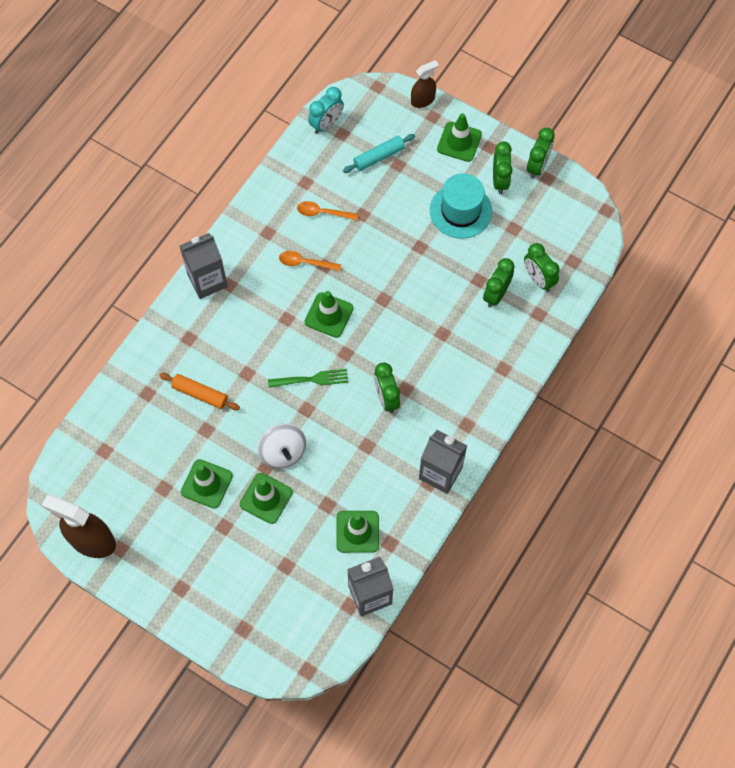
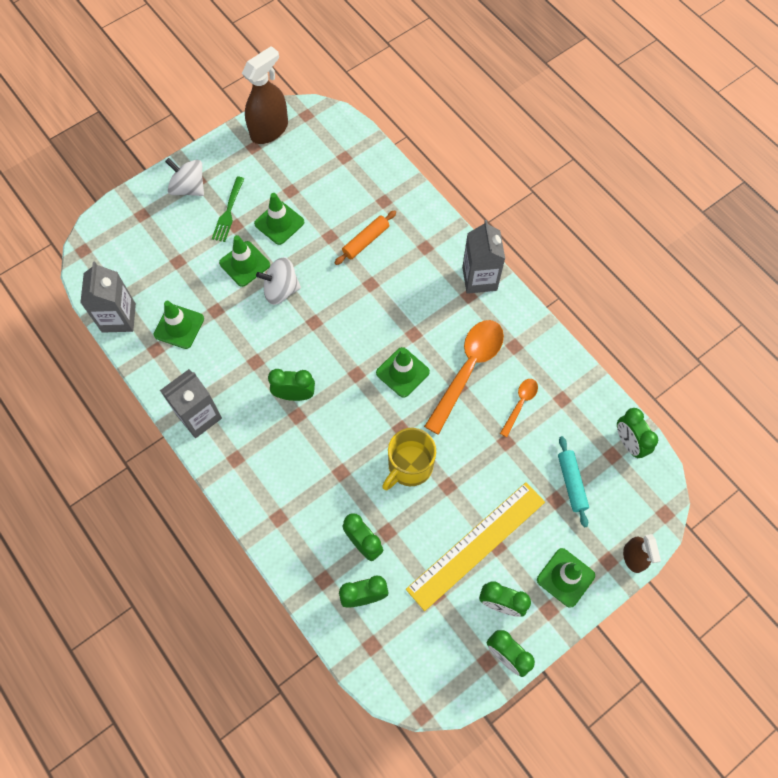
camera: 110 degrees right, 0 degrees up
green fork [268,369,348,388] -> green fork moved to [212,177,244,242]
orange spoon [279,251,341,271] -> orange spoon [424,320,504,435], size x2.01
turquoise clock [308,87,344,134] -> green clock [617,408,658,458]
turquoise hat [430,173,492,239] -> yellow ruler [406,482,545,611]
none -> white spinning top [165,158,204,196]
none -> yellow mug [382,428,436,490]

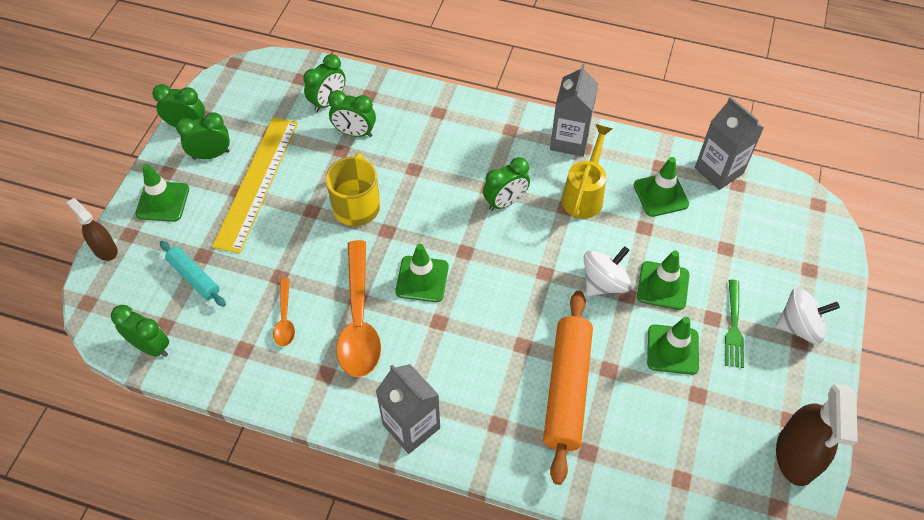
camera: 145 degrees right, 10 degrees down
green fork [212,177,244,242] -> green fork turned 150 degrees counterclockwise [725,280,744,368]
orange rolling pin [335,210,396,265] -> orange rolling pin [543,291,593,485], size x1.84
none -> yellow watering can [562,124,612,218]

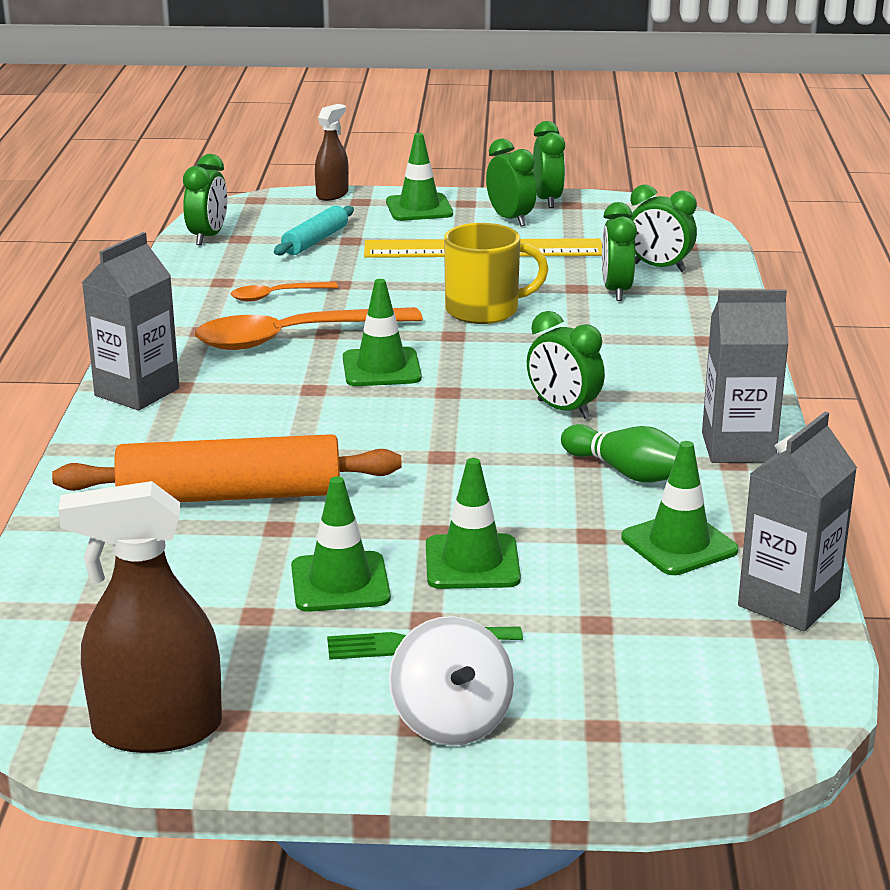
camera: 75 degrees right, 30 degrees down
yellow watering can [562,124,612,218] -> green bowling pin [561,424,680,483]
white spinning top [583,246,632,296] -> none

